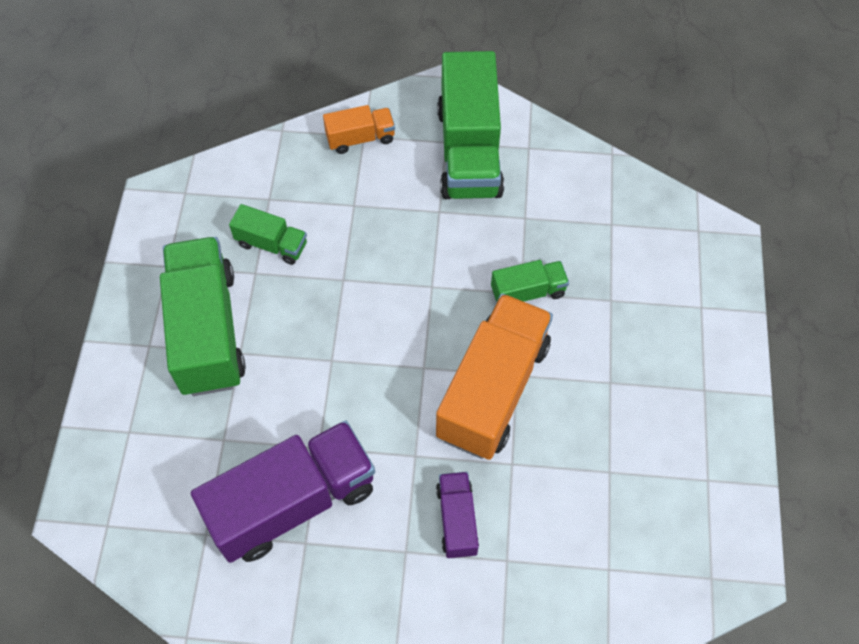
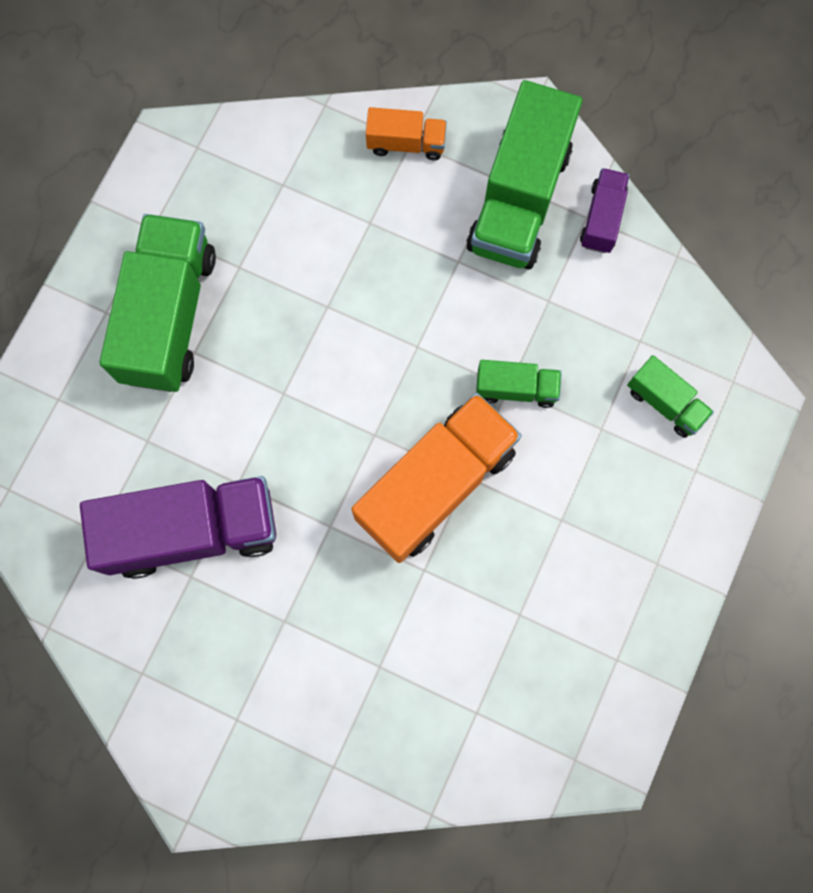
camera: 20 degrees right, 15 degrees up
green truck [229,204,307,265] -> green truck moved to [627,355,714,438]
purple truck [436,472,479,558] -> purple truck moved to [580,168,629,253]

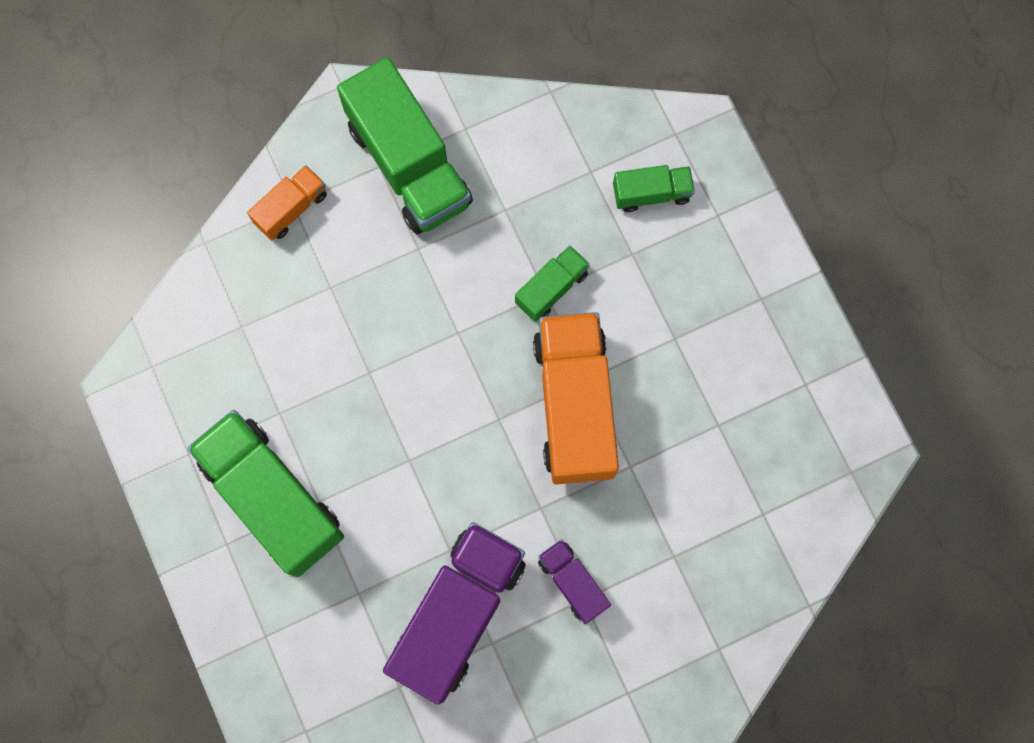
camera: 50 degrees left, 0 degrees up
purple truck [580,168,629,253] -> purple truck moved to [538,539,611,624]

